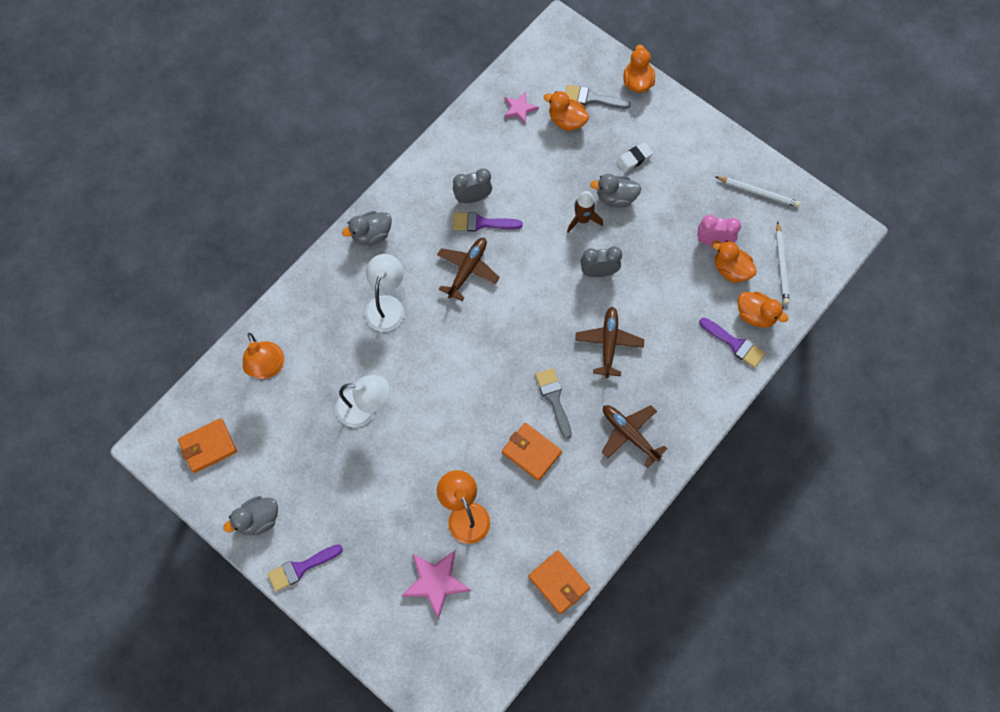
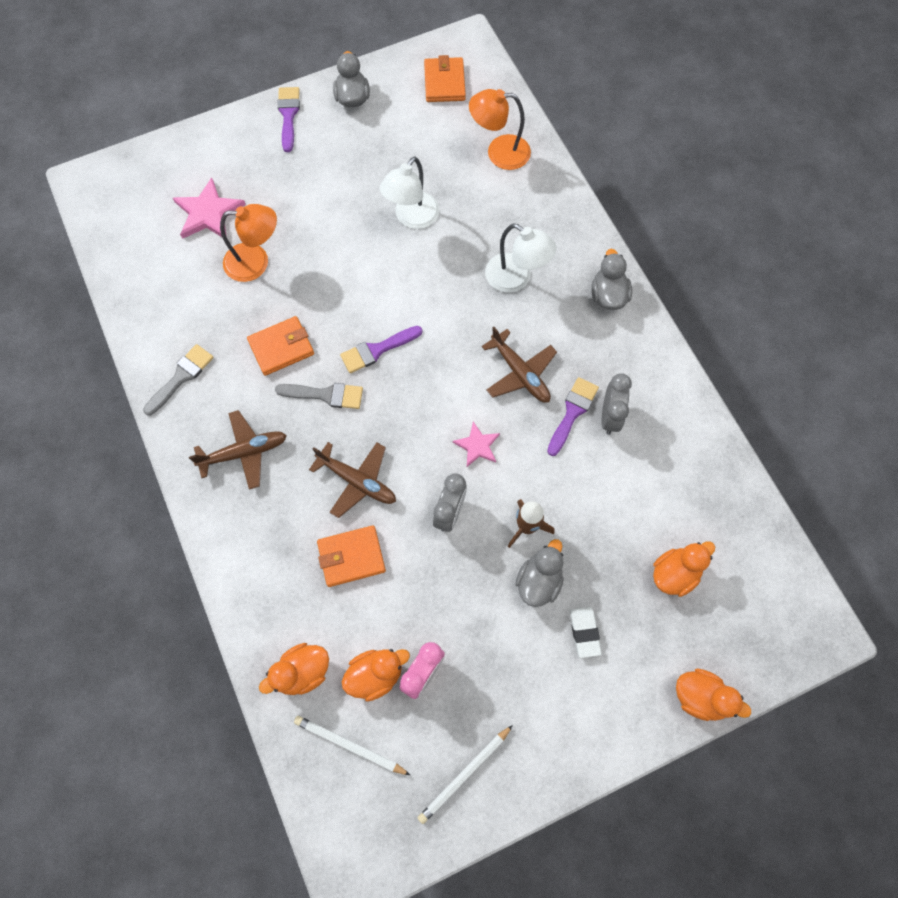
camera: 115 degrees right, 0 degrees up
pink star [504,92,539,124] -> pink star moved to [453,421,500,467]
orange wallet [528,550,590,614] -> orange wallet moved to [317,525,386,587]
grey brush [565,85,631,109] -> grey brush moved to [143,344,214,416]
purple brush [699,318,766,368] -> purple brush moved to [340,326,422,373]

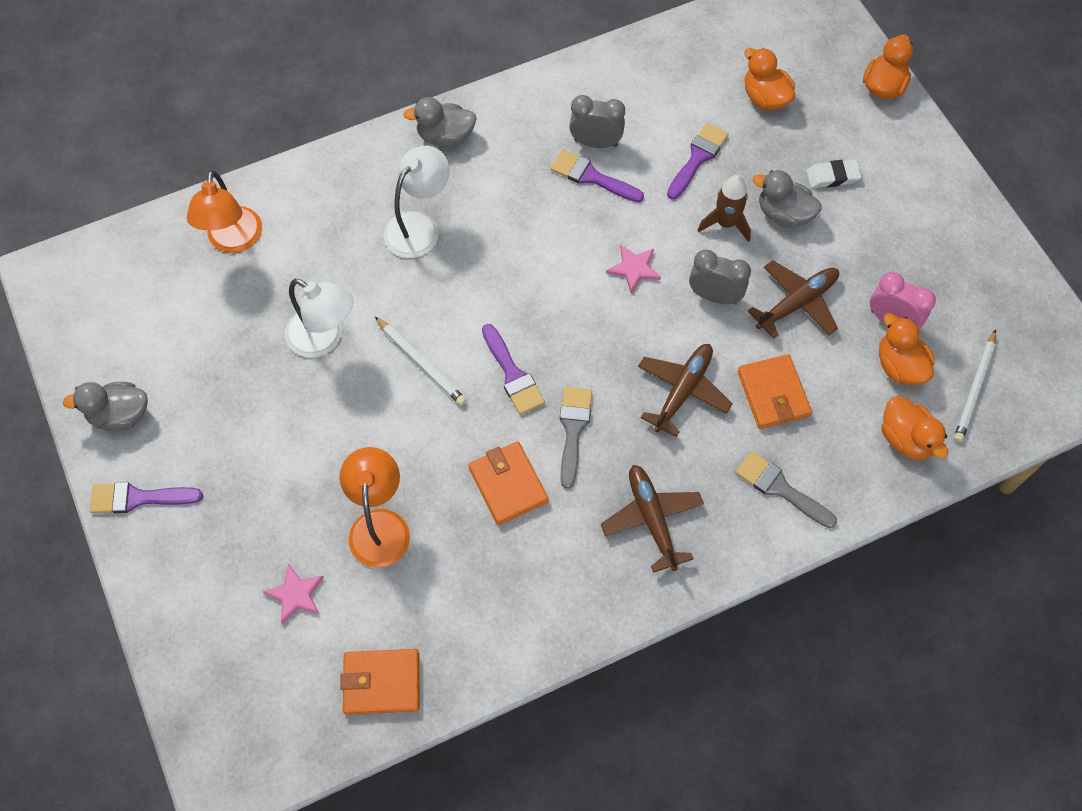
camera: 90 degrees left, 5 degrees down
grey brush [143,344,214,416] -> grey brush moved to [735,451,837,528]
pink star [173,177,246,239] -> pink star [263,563,324,624], size x0.60
white pencil [418,725,513,824] -> white pencil moved to [375,317,467,406]
orange wallet [424,55,466,102] -> orange wallet moved to [340,649,420,715]
brown plane [482,327,557,403] -> brown plane moved to [748,261,839,339]
none -> purple brush [667,123,729,200]

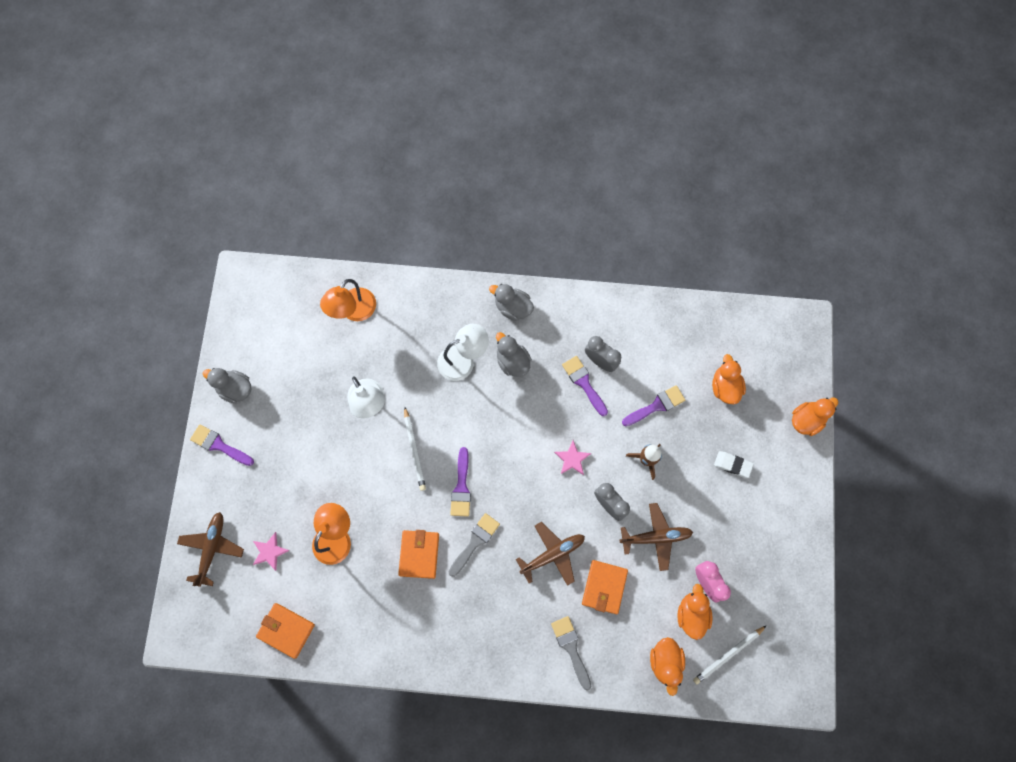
camera: 30 degrees right, 10 degrees up
brown plane [601,465,704,573] -> brown plane moved to [177,512,244,587]
grey duck [753,170,822,228] -> grey duck moved to [496,332,532,377]

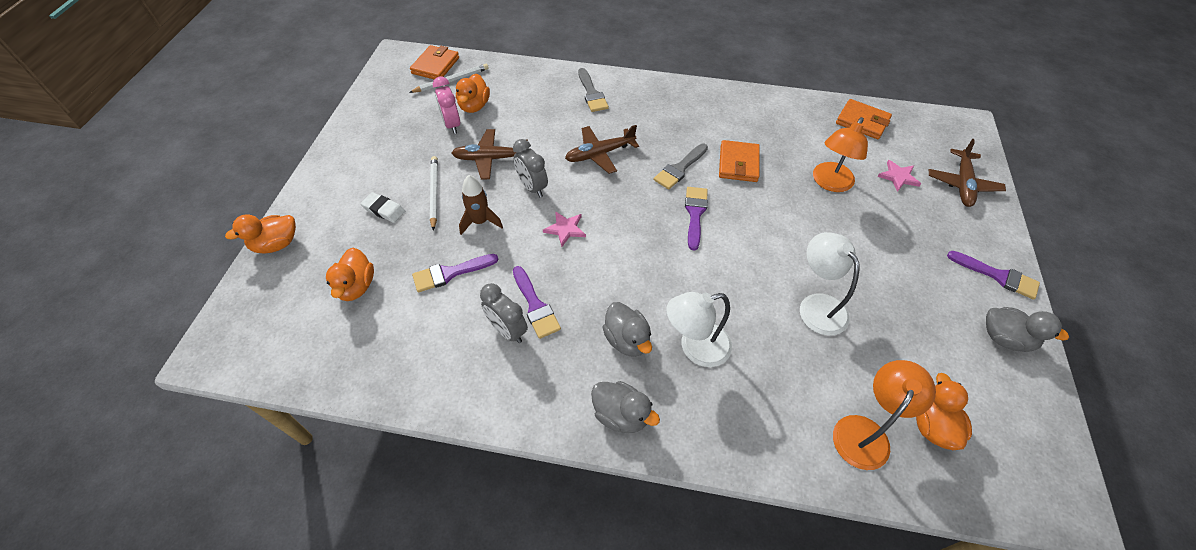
camera: 175 degrees left, 20 degrees down
white pencil [404,406,426,491] -> white pencil moved to [430,156,438,231]
orange wallet [582,560,628,614] -> orange wallet moved to [410,45,459,79]
orange duck [650,637,685,696] -> orange duck moved to [916,373,972,450]

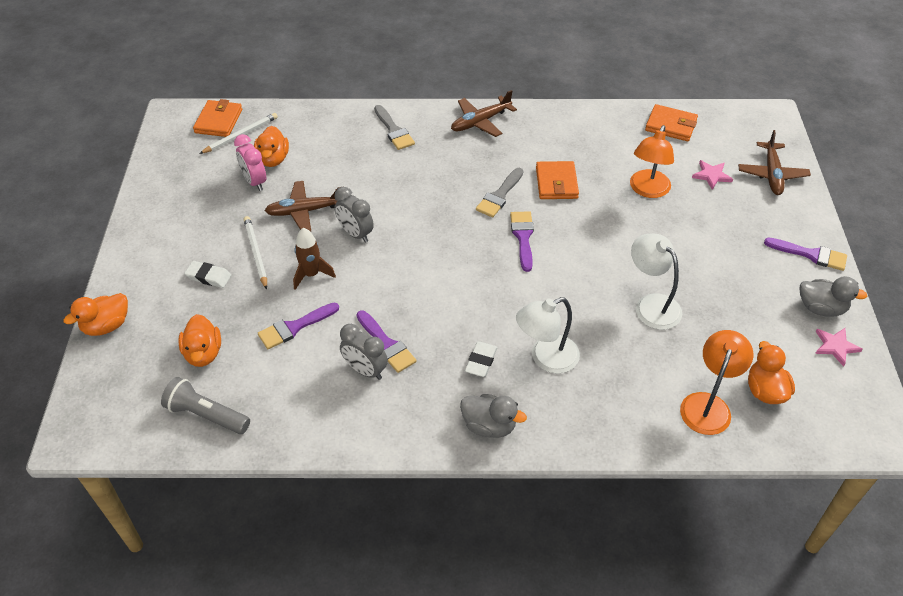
camera: 10 degrees left, 5 degrees down
pink star [543,211,586,247] -> pink star moved to [815,328,863,367]
brown plane [565,125,639,174] -> brown plane moved to [451,90,517,137]
grey duck [602,302,652,357] -> white eraser [465,342,498,377]
none -> grey flashlight [161,377,250,434]

